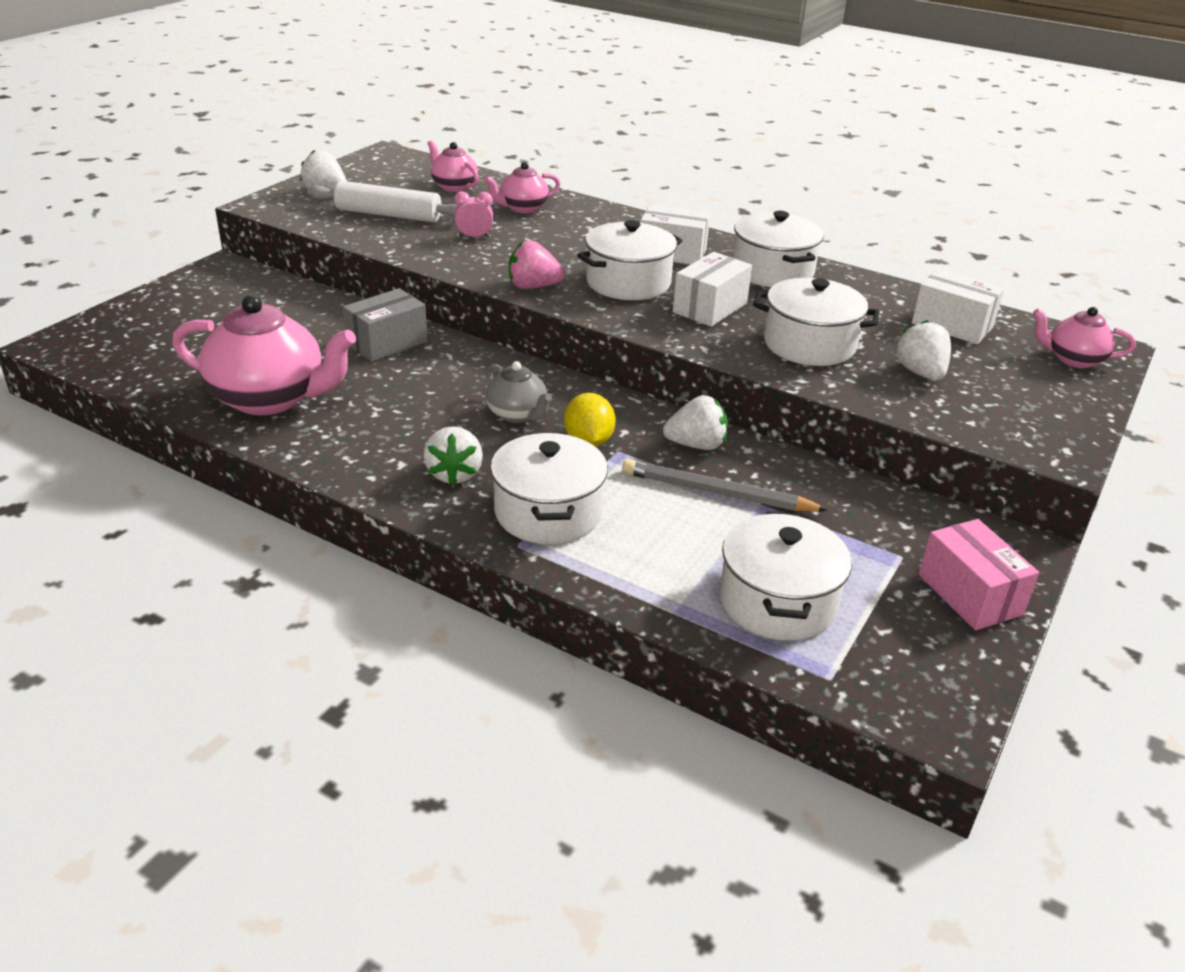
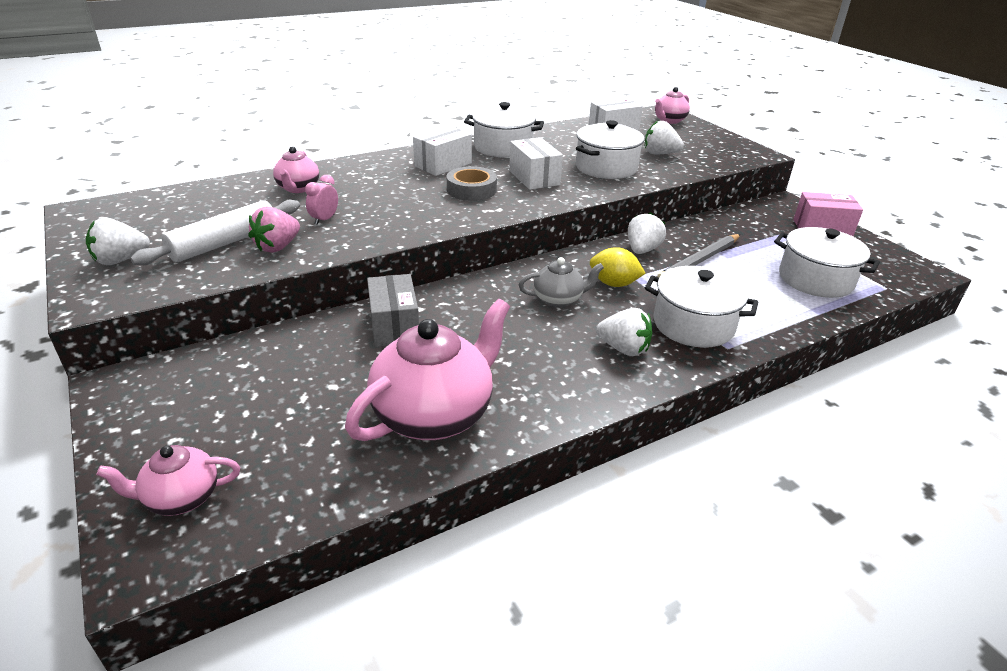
camera: 60 degrees left, 0 degrees up
pink teapot [427,140,479,192] -> pink teapot moved to [96,445,240,516]
pink strawberry [509,240,565,289] -> pink strawberry moved to [249,207,300,253]
white pot [577,220,683,300] -> grey tape [447,166,497,201]

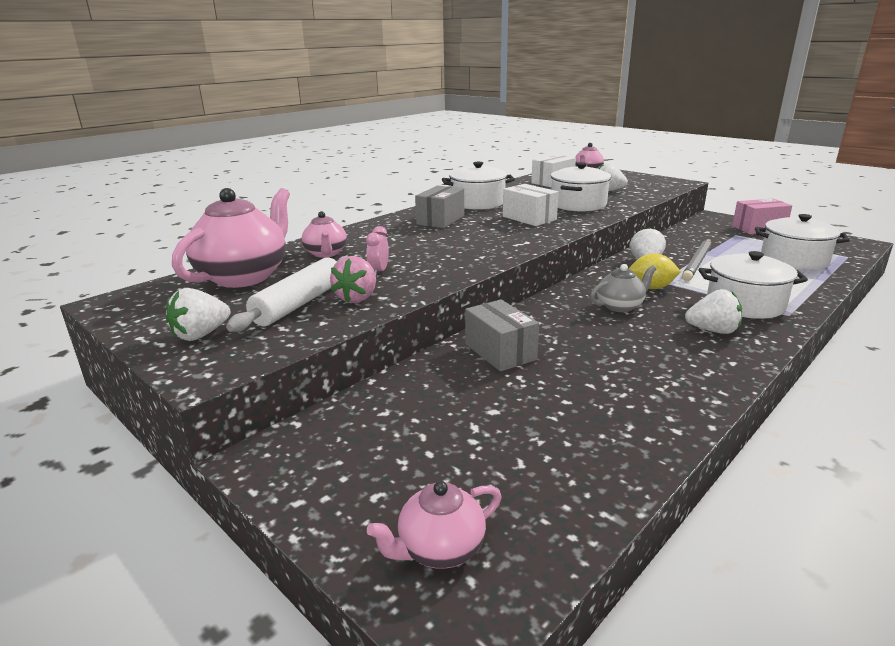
camera: 15 degrees left, 10 degrees down
pink teapot [345,299,510,441] -> pink teapot moved to [172,188,290,288]
white box [413,126,472,176] -> grey box [415,186,464,228]
grey tape [447,166,497,201] -> none

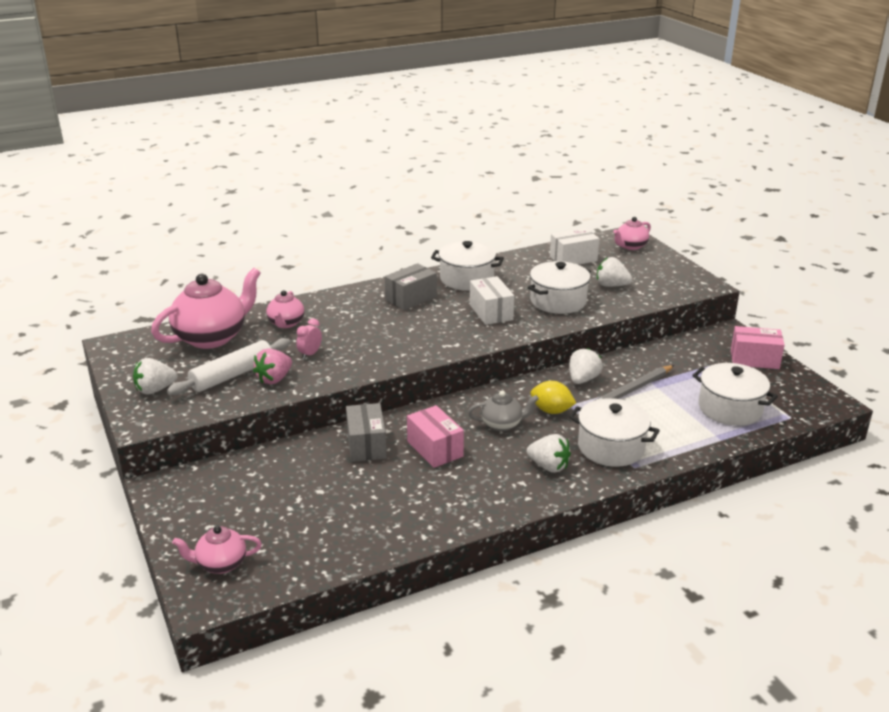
camera: 20 degrees right, 5 degrees up
none -> pink box [407,405,464,468]

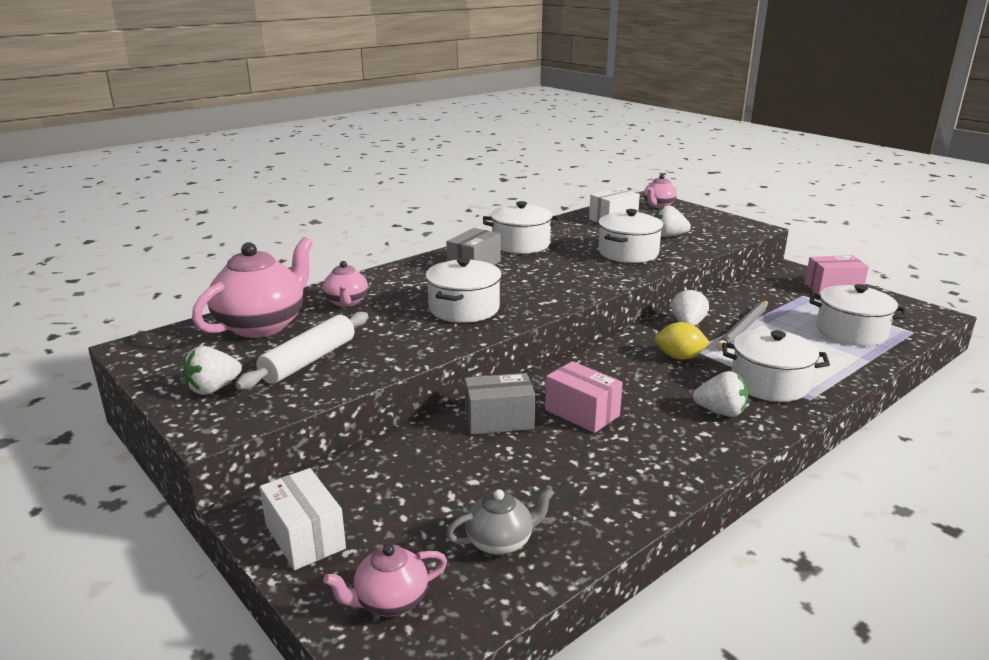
camera: 15 degrees left, 5 degrees down
pink strawberry [253,348,292,384] -> none
pink clock [296,318,322,359] -> none
grey box [346,403,387,462] -> grey box turned 75 degrees counterclockwise [465,373,535,435]
grey teapot [468,390,539,431] -> grey teapot moved to [446,487,555,556]
white box [470,276,514,325] -> white box moved to [260,468,346,570]
none -> white pot [425,258,502,323]

